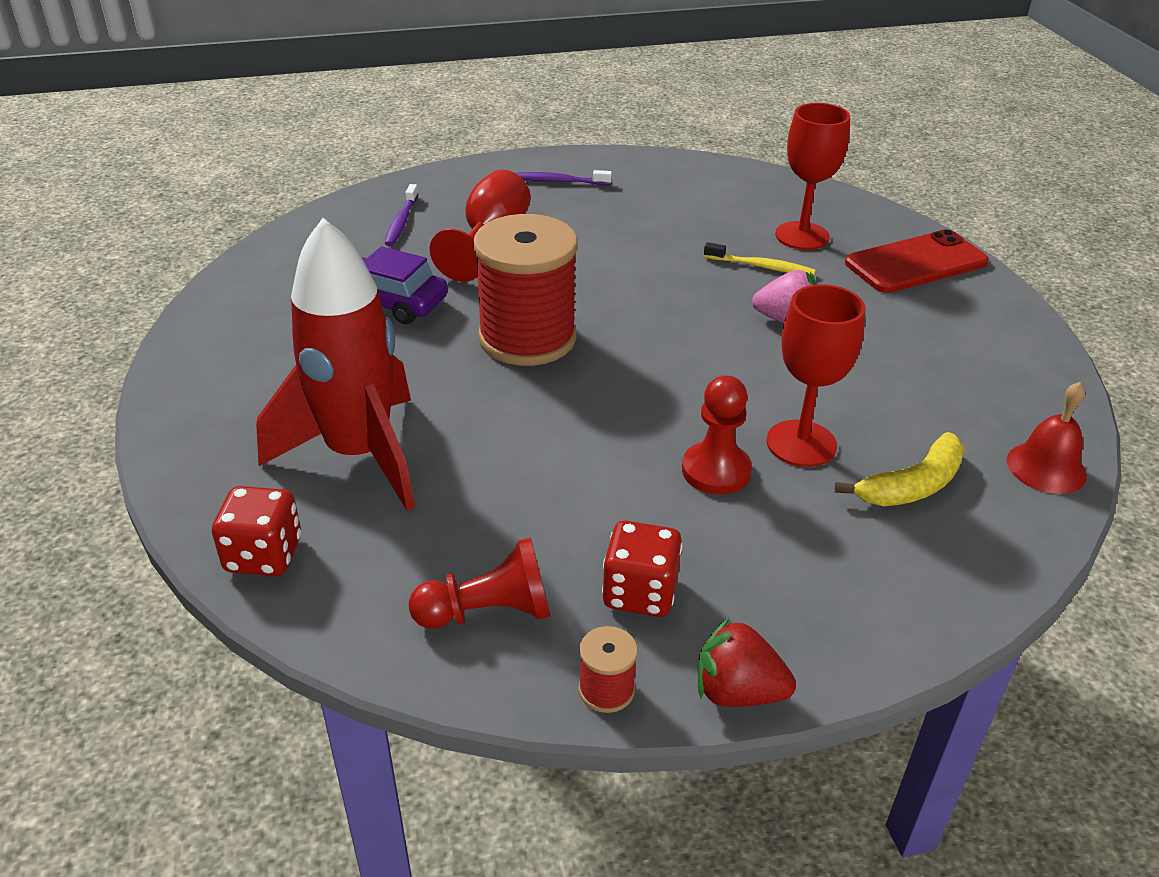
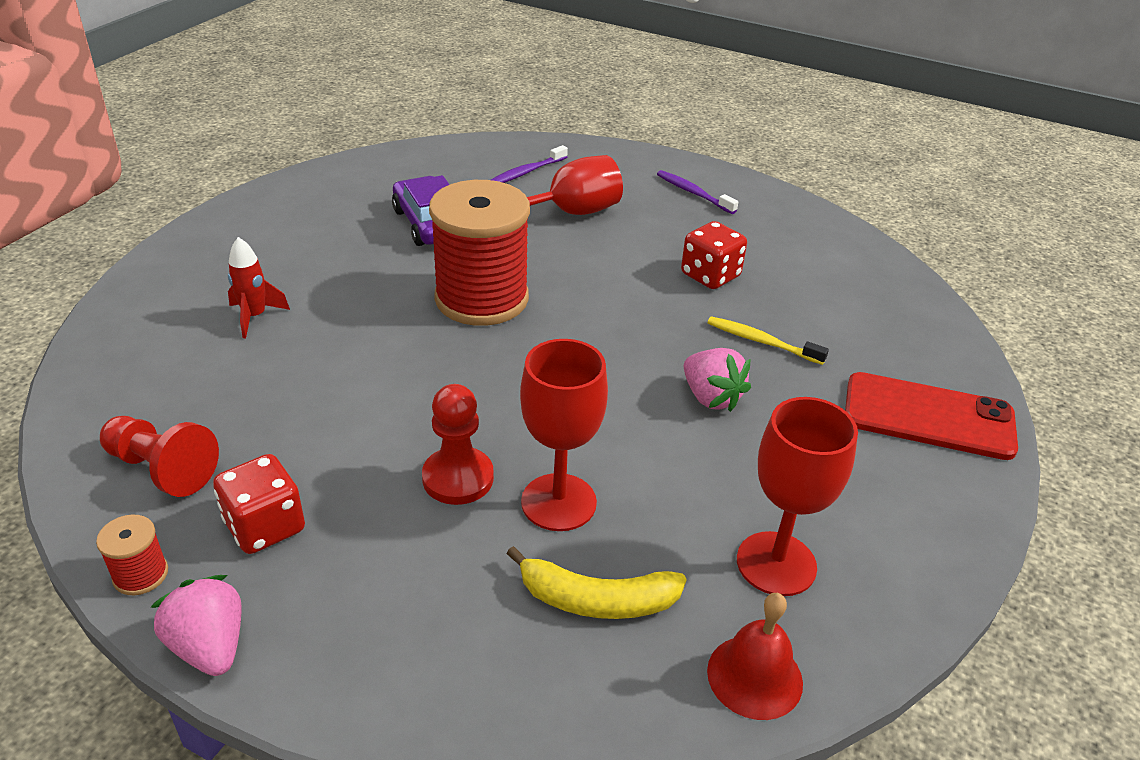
camera: 40 degrees right, 0 degrees up
red dice [212,486,301,576] -> red dice moved to [681,221,747,289]
red rocket [256,218,415,511] -> red rocket [228,237,290,338], size x0.41
red strawberry [698,617,796,707] -> pink strawberry [151,575,242,676]
yellow toothbrush [704,242,815,276] -> yellow toothbrush turned 150 degrees clockwise [707,316,829,365]
red goblet [775,103,850,250] -> red goblet moved to [737,397,858,596]

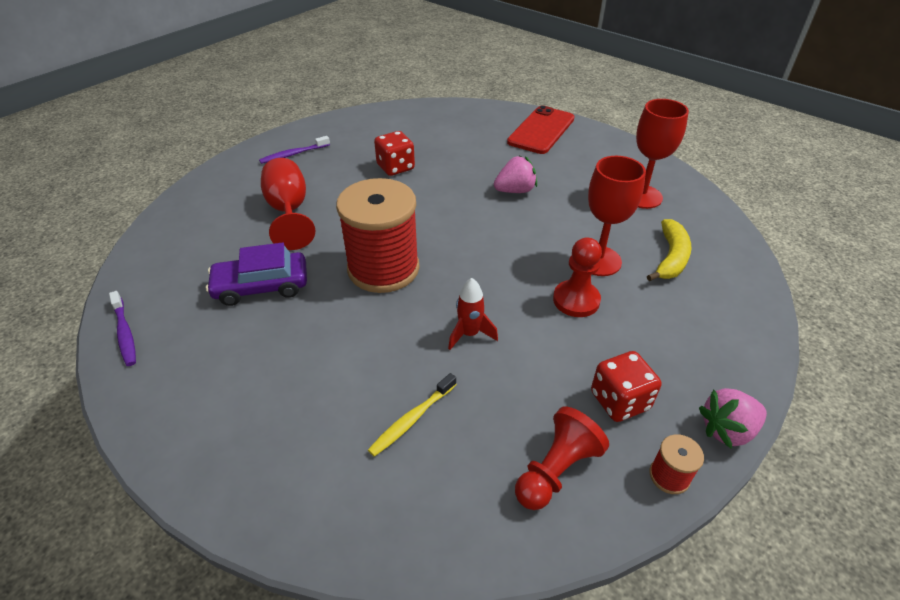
camera: 75 degrees left, 5 degrees up
red rocket [228,237,290,338] -> red rocket moved to [448,278,498,350]
purple toothbrush [491,145,568,183] -> purple toothbrush moved to [109,291,136,366]
yellow toothbrush [707,316,829,365] -> yellow toothbrush moved to [368,373,457,457]
red bell [707,593,803,720] -> none

